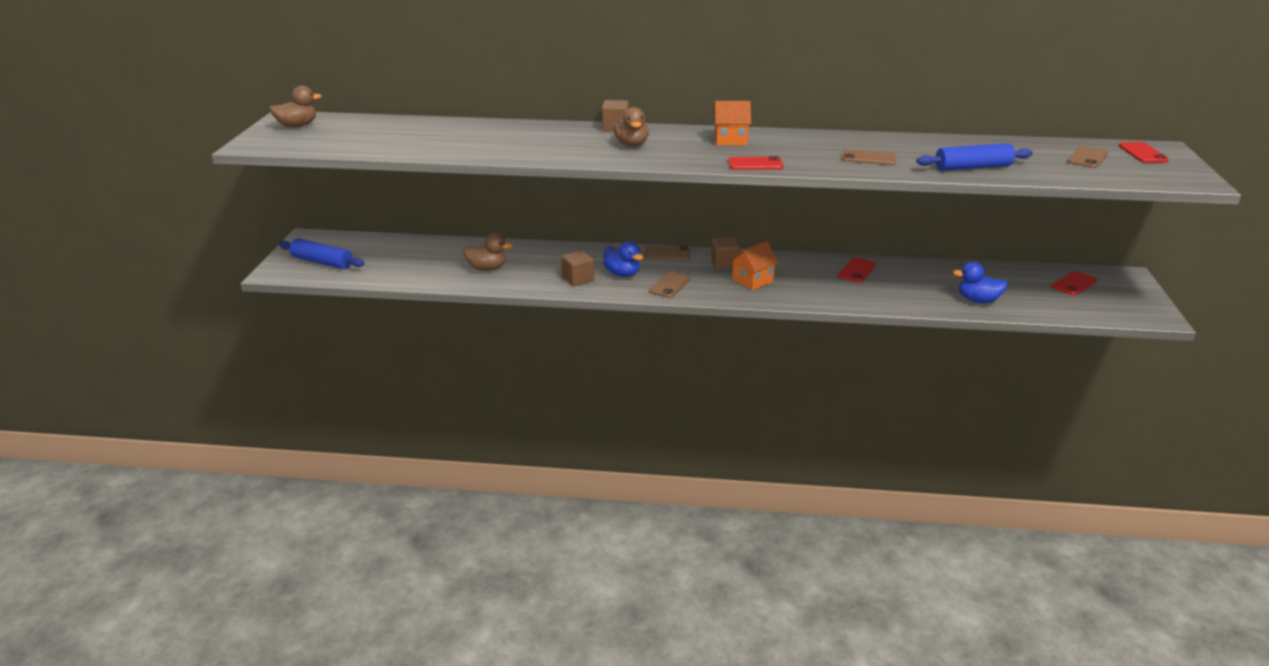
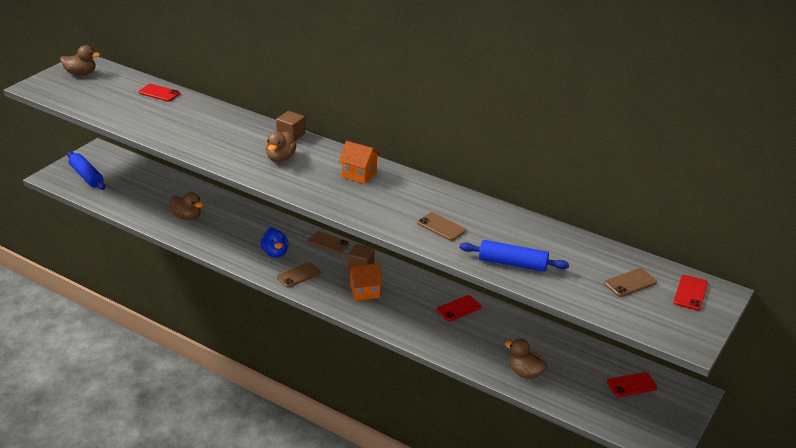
camera: 25 degrees right, 5 degrees up
brown cube [561,250,594,286] -> none
red phone [728,156,783,170] -> red phone moved to [139,84,180,101]
blue duck [953,262,1008,303] -> brown duck [505,339,548,379]

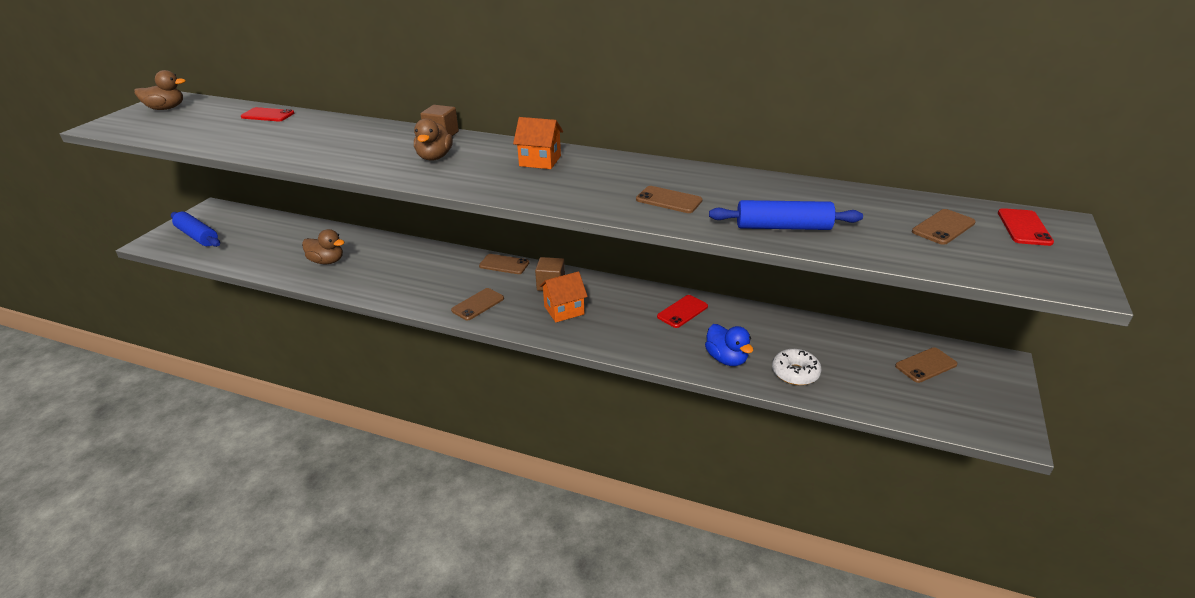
camera: 10 degrees left, 0 degrees up
blue duck [260,227,289,258] -> blue duck moved to [705,324,753,366]
brown duck [505,339,548,379] -> white donut [772,349,822,385]
red phone [607,372,657,397] -> brown phone [895,347,957,383]

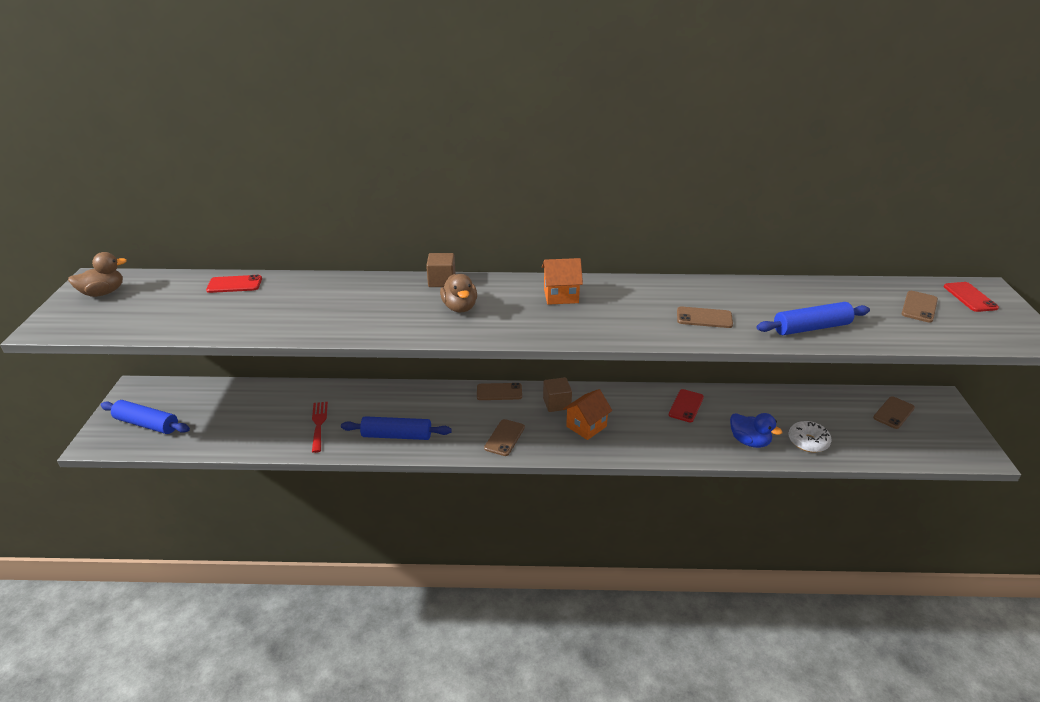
camera: 20 degrees left, 0 degrees up
brown duck [302,229,345,264] -> red fork [312,402,328,453]
none -> blue rolling pin [341,416,452,440]

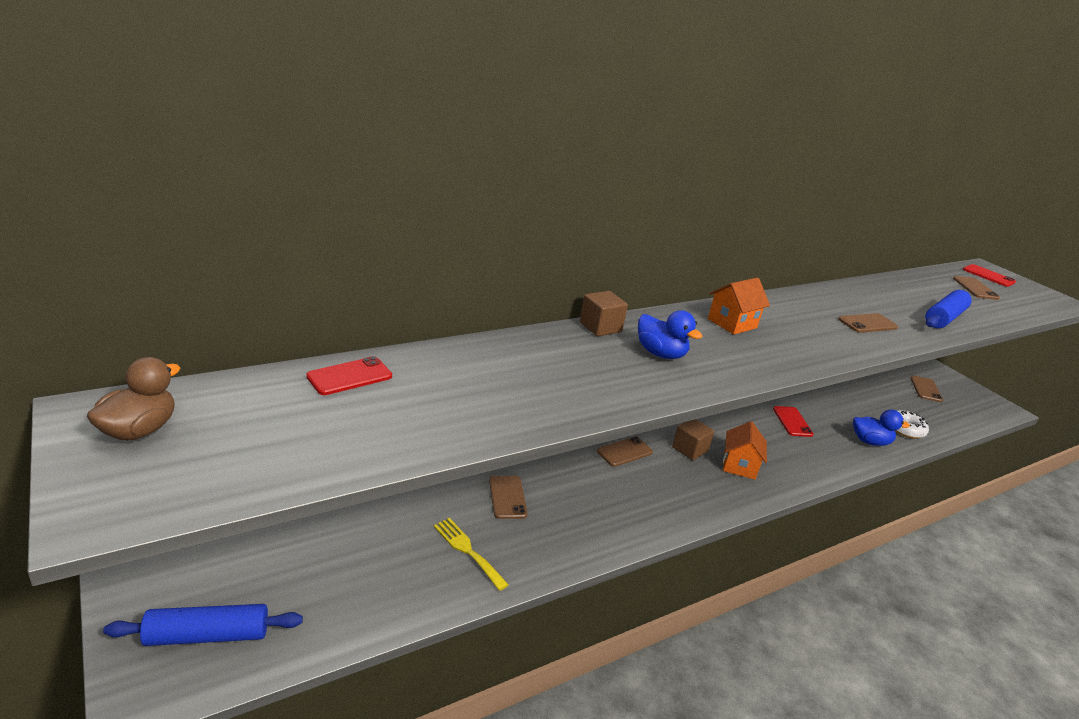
camera: 35 degrees left, 5 degrees down
red fork [312,402,328,453] -> yellow fork [434,518,509,591]
blue rolling pin [341,416,452,440] -> none
brown duck [440,274,477,312] -> blue duck [638,310,702,359]
brown phone [484,419,525,456] -> brown phone moved to [489,476,527,519]

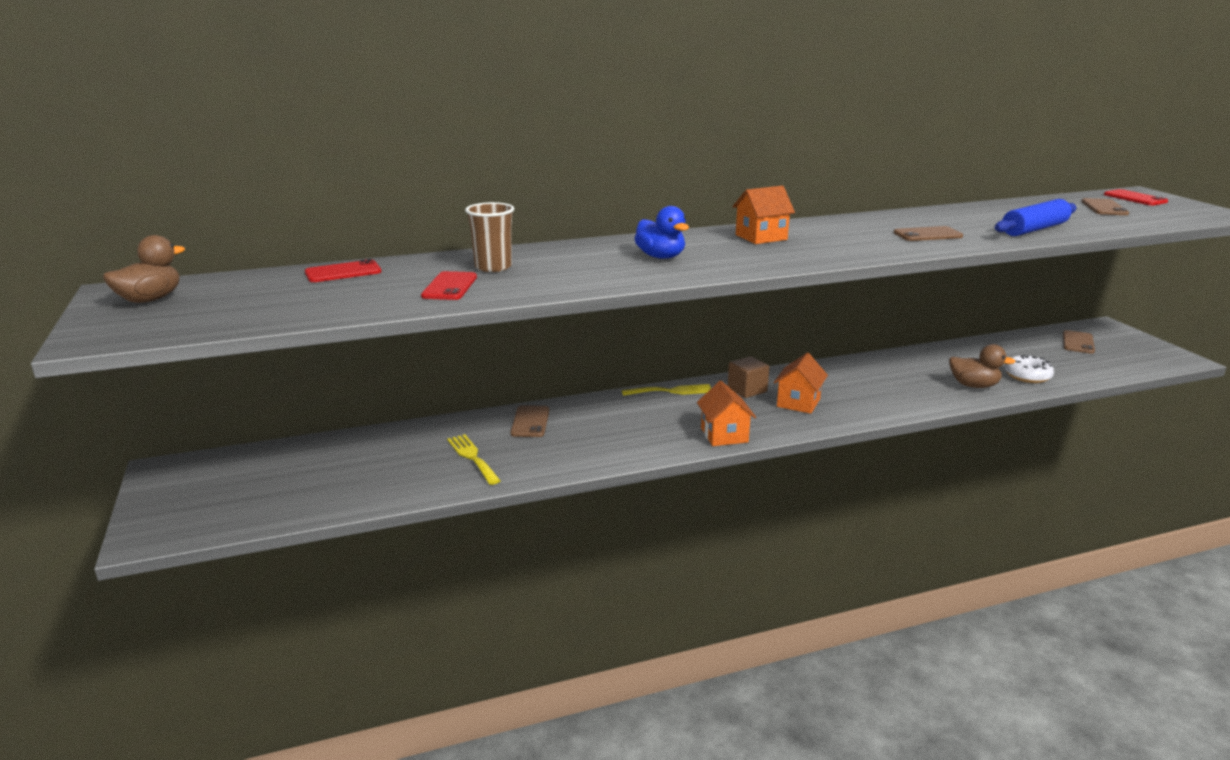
camera: 15 degrees right, 5 degrees down
blue rolling pin [103,604,303,646] -> none
brown cube [580,291,628,336] -> none
brown phone [597,436,653,467] -> yellow fork [622,384,711,396]
red phone [773,406,814,437] -> red phone moved to [421,271,477,300]
blue duck [853,410,910,446] -> brown duck [949,344,1016,388]
none -> brown cup [465,202,514,272]
none -> orange house [697,381,756,446]

